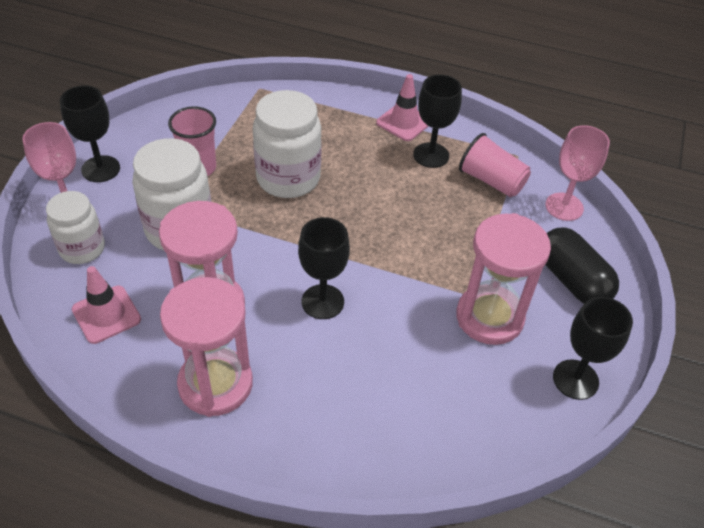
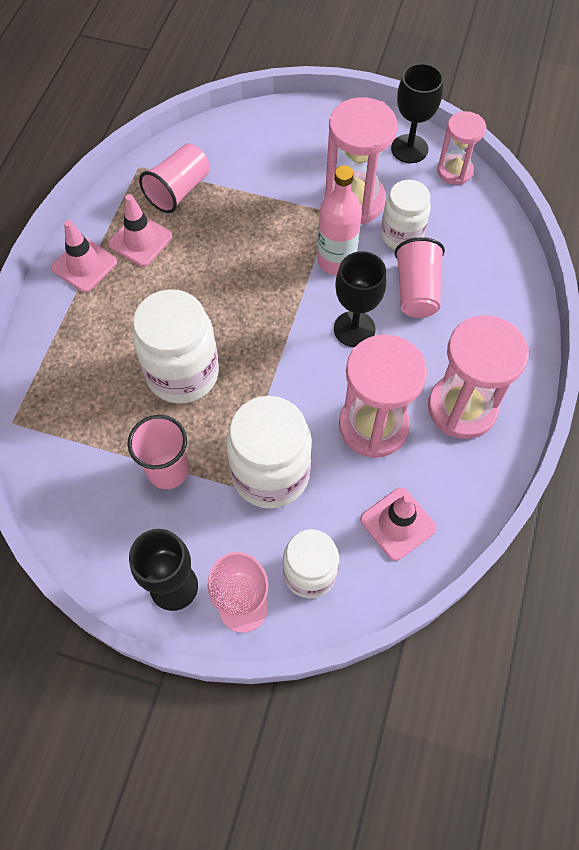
camera: 90 degrees left, 15 degrees up
black goblet [413,74,462,168] -> pink traffic cone [108,194,172,267]
pink goblet [545,125,610,221] -> none
black capsule [545,227,619,303] -> none
none -> pink bottle [317,165,362,275]
none -> white jar [381,180,431,250]
none -> pink cup [395,237,445,318]
none -> pink hourglass [437,111,486,185]

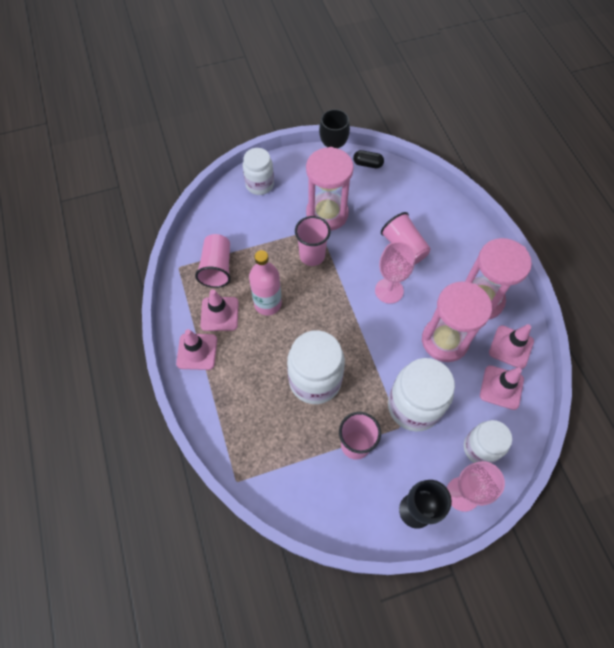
camera: 35 degrees left, 0 degrees up
pink bottle [317,165,362,275] -> pink bottle moved to [249,250,282,315]
black goblet [334,251,387,347] -> pink goblet [375,242,415,304]
white jar [381,180,431,250] -> white jar moved to [243,148,274,195]
pink hourglass [437,111,486,185] -> black capsule [353,150,384,168]
none -> pink cup [295,216,331,266]
none -> pink traffic cone [489,324,534,369]

